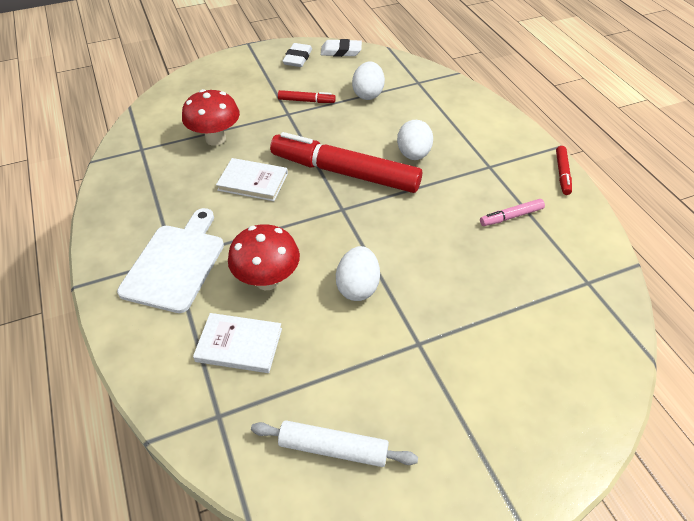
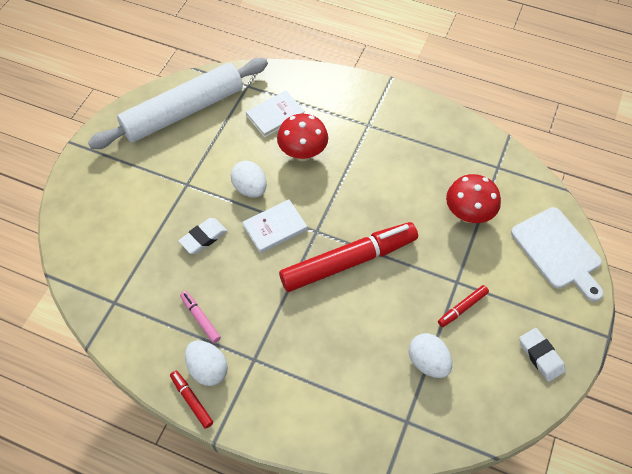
camera: 135 degrees right, 10 degrees up
white cutting board [117,208,224,313] -> white cutting board moved to [511,207,604,302]
white book [216,158,288,201] -> white book moved to [243,200,307,253]
white rolling pin [251,420,418,467] -> white rolling pin [88,58,268,149], size x2.05
white eraser [321,39,362,57] -> white eraser moved to [179,218,227,254]
white egg [397,120,433,160] -> white egg moved to [185,340,228,386]
pink marker [480,199,545,226] -> pink marker turned 60 degrees counterclockwise [180,291,221,343]

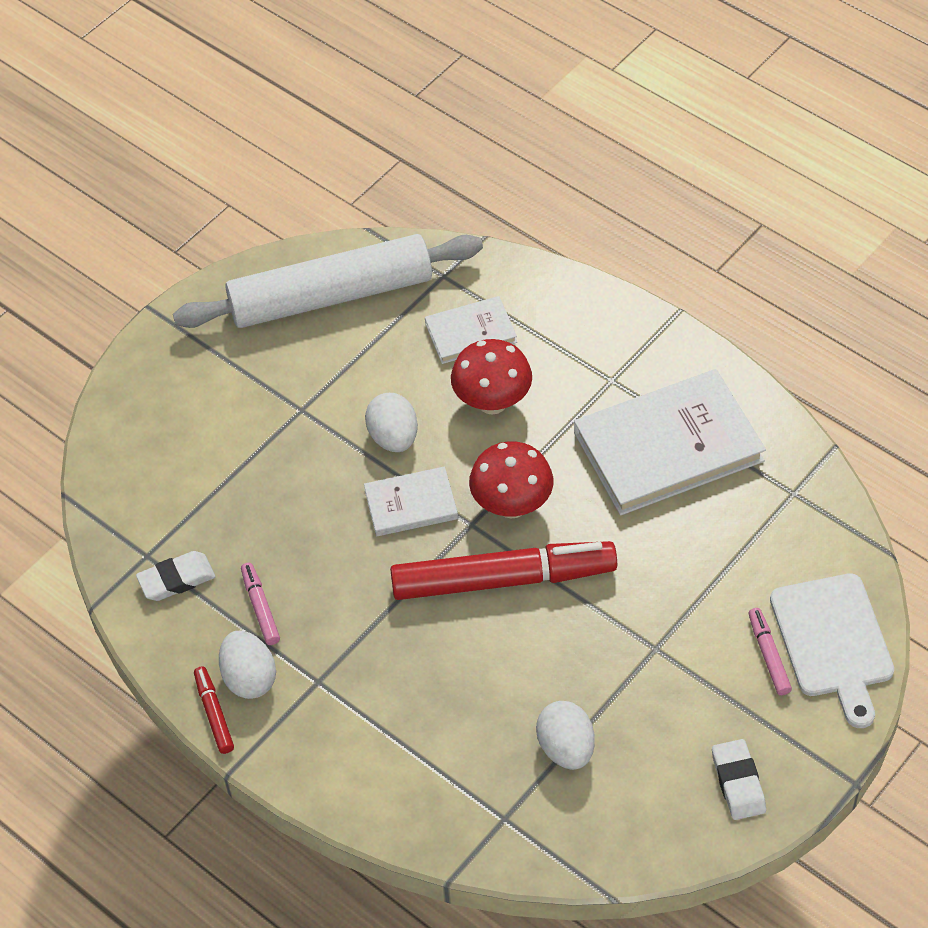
camera: 20 degrees right, 5 degrees down
white eraser [179,218,227,254] -> white eraser moved to [136,551,216,601]
red marker [438,285,489,327] -> none
red mushroom [446,174,501,223] -> red mushroom moved to [469,441,553,519]
none -> white book [574,369,766,515]
none -> pink marker [748,608,792,695]

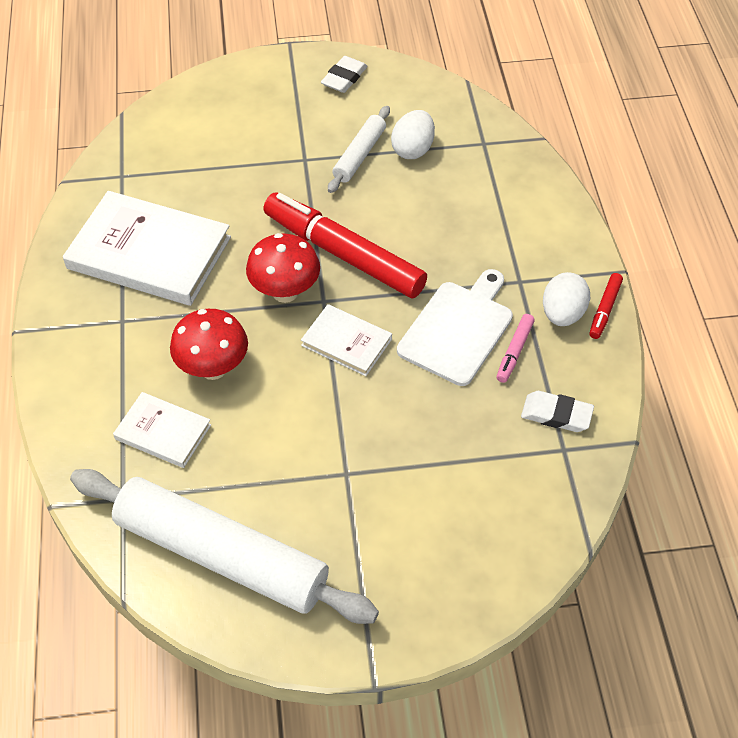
camera: 140 degrees left, 0 degrees up
white egg [365,393,418,452] -> none
pink marker [748,608,792,695] -> none
white cutting board [770,573,894,728] -> white cutting board moved to [397,269,513,386]
none -> white rolling pin [328,106,390,193]

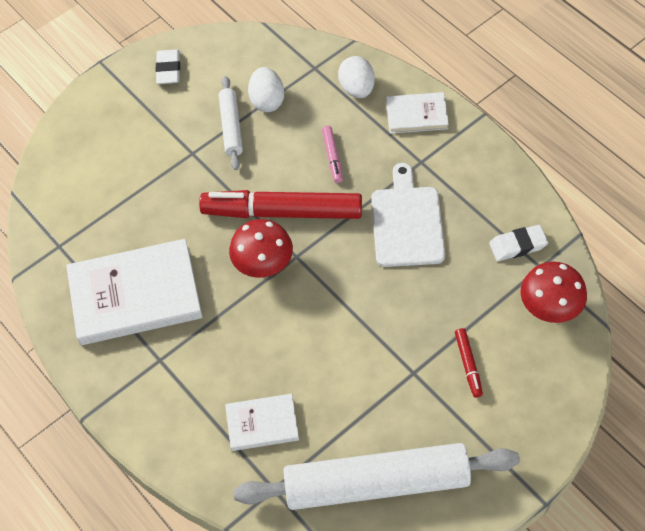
camera: 30 degrees left, 5 degrees up
red mushroom [170,309,248,380] -> red mushroom moved to [520,262,587,323]
white book [301,304,392,376] -> white book moved to [386,92,449,134]
pink marker [496,314,535,383] -> pink marker moved to [322,126,343,183]
white egg [543,272,590,326] -> white egg moved to [338,56,375,98]
red marker [589,273,623,339] -> red marker moved to [455,328,483,398]

